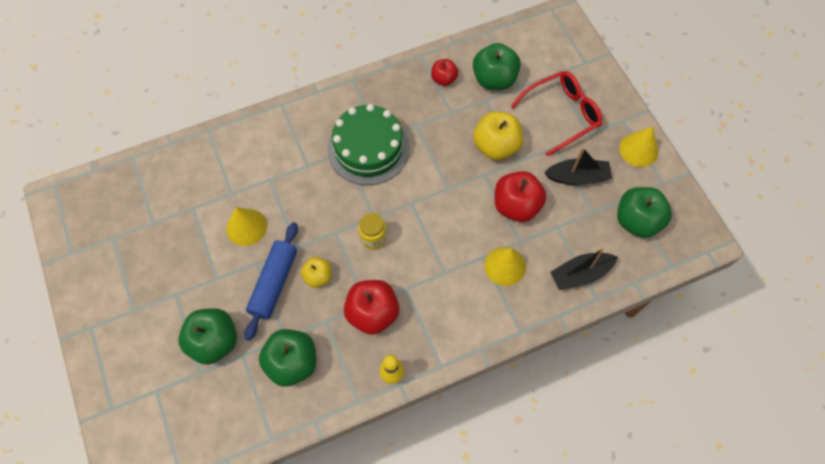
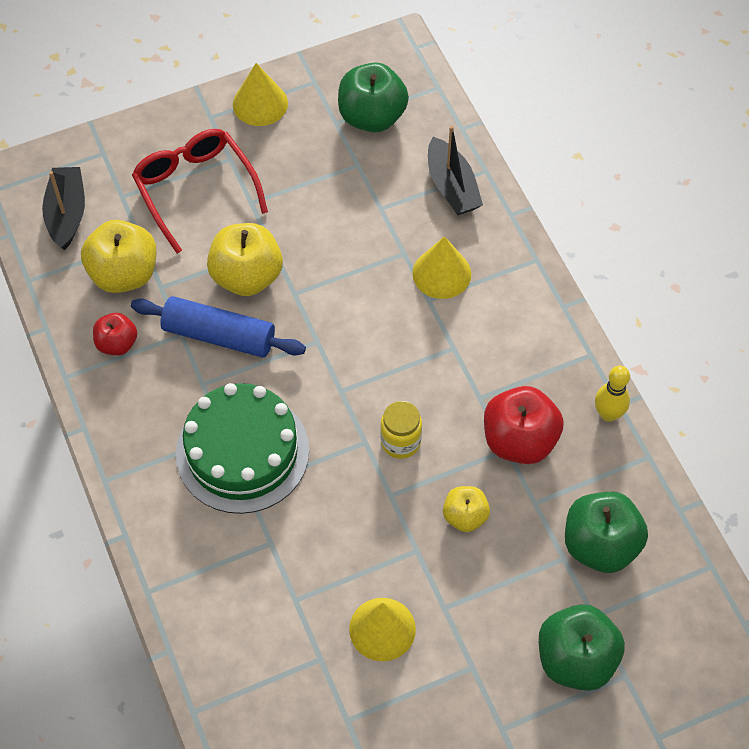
camera: 90 degrees left, 5 degrees down
blue rolling pin [244,222,298,341] -> blue rolling pin moved to [131,296,306,358]
green apple [473,43,521,90] -> yellow apple [81,220,156,293]
red apple [495,171,546,222] -> none
black boat [544,147,612,185] -> black boat moved to [42,167,85,250]

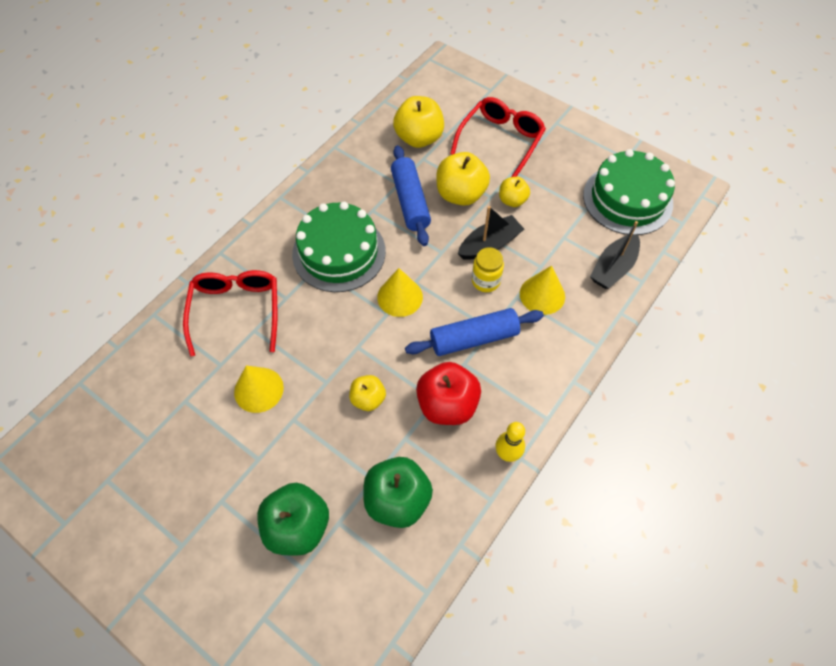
camera: 60 degrees right, 0 degrees up
black boat [42,167,85,250] -> black boat moved to [458,206,524,260]
red apple [93,313,137,356] -> none
yellow cone [233,63,288,126] -> yellow cone moved to [377,268,423,317]
green apple [338,63,409,132] -> green cake [583,149,675,235]
yellow jar [380,401,422,459] -> yellow jar moved to [472,247,504,292]
none -> red glasses [183,270,277,357]
none -> blue rolling pin [405,308,544,356]
none -> yellow apple [499,177,530,207]

